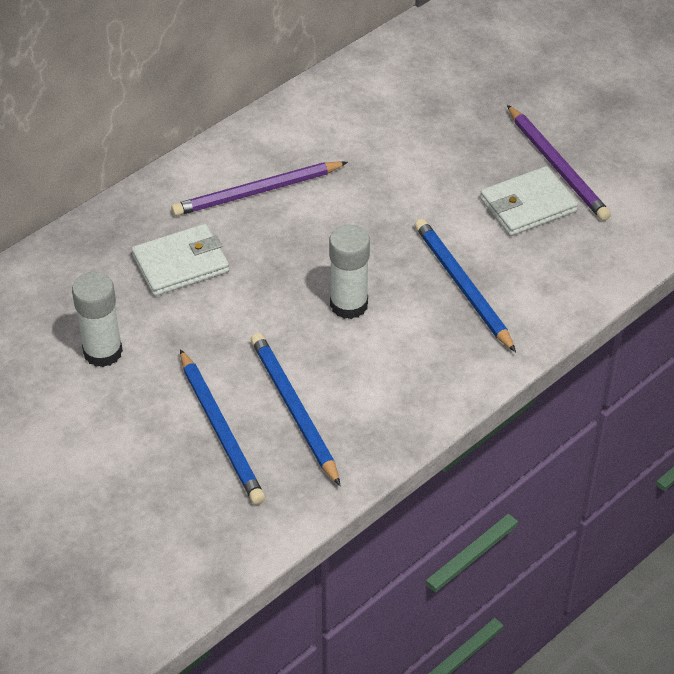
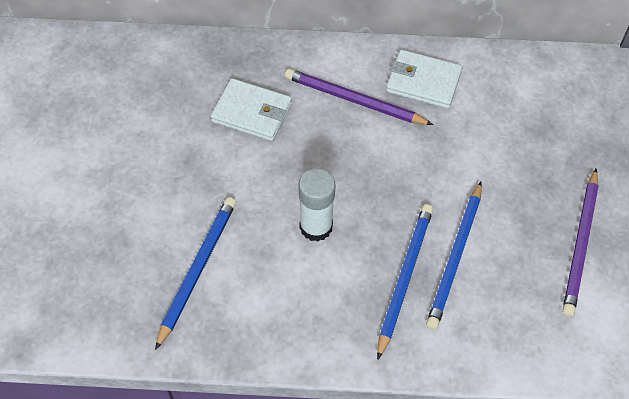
camera: 45 degrees right, 10 degrees up
white glue stick [72,272,123,367] -> none
blue pencil [180,349,265,505] -> blue pencil moved to [426,182,482,330]
white wallet [480,166,578,236] -> white wallet moved to [386,50,462,109]

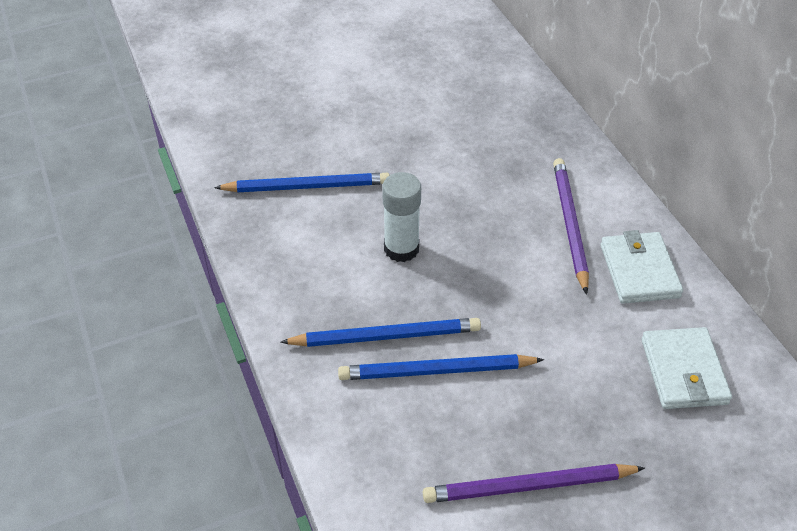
camera: 65 degrees right, 10 degrees down
white wallet [211,78,292,141] -> white wallet moved to [641,327,732,409]

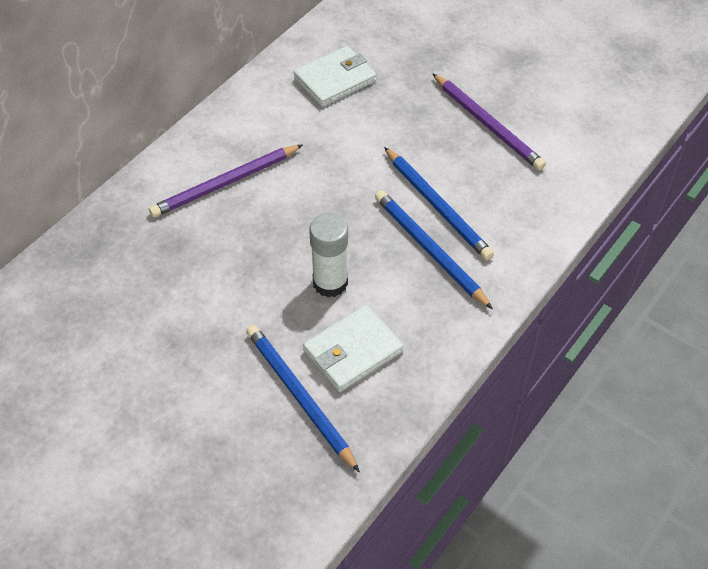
camera: 120 degrees left, 5 degrees up
white wallet [601,230,683,304] -> white wallet moved to [303,305,404,392]

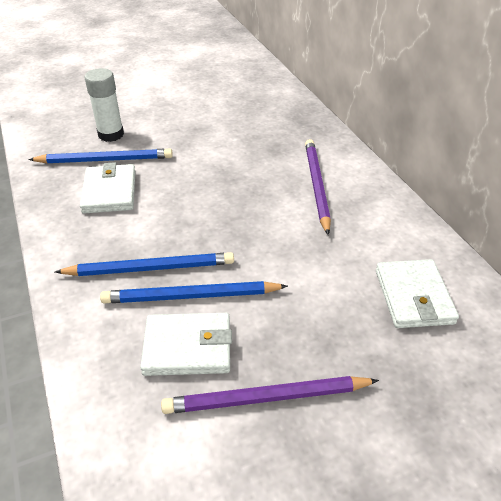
camera: 120 degrees right, 10 degrees down
white glue stick [309,213,348,297] -> white glue stick moved to [85,68,124,142]
none -> white wallet [140,313,232,376]

